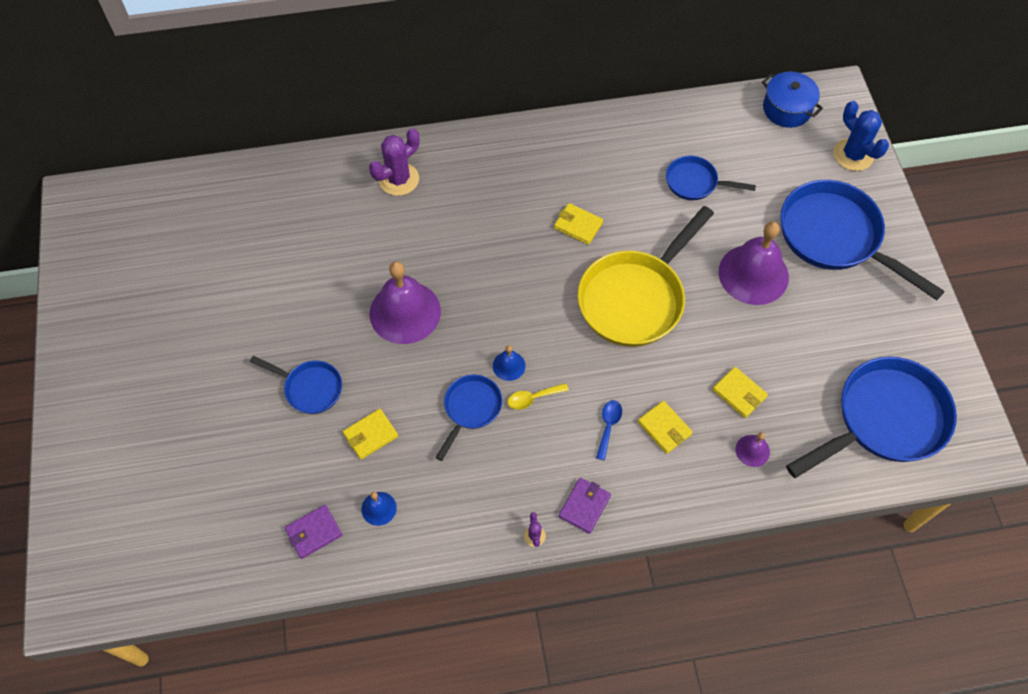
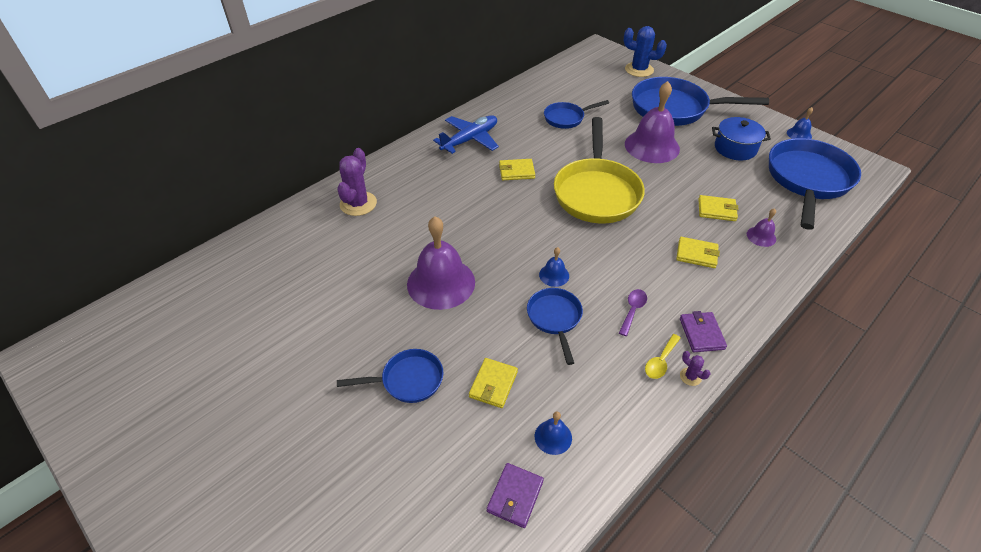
camera: 35 degrees left, 15 degrees down
yellow spoon [507,383,569,410] -> yellow spoon moved to [645,334,681,379]
blue spoon [596,400,622,460] -> none
blue pot [762,72,823,128] -> blue pot moved to [712,117,771,160]
none -> blue plane [433,115,499,154]
none -> purple spoon [619,289,647,336]
none -> blue bell [787,107,813,139]

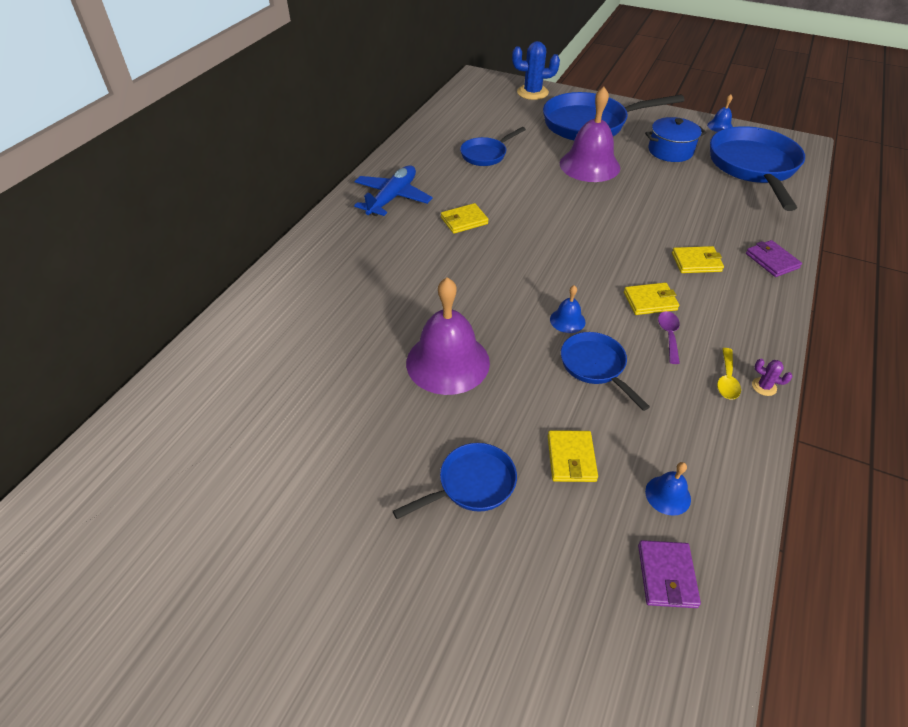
camera: 20 degrees left, 0 degrees up
purple cactus [337,148,377,216] -> none
yellow pan [554,117,645,223] -> none
purple wallet [680,311,727,352] -> purple wallet moved to [746,240,802,277]
yellow wallet [698,195,739,221] -> yellow wallet moved to [624,282,679,315]
purple bell [747,208,776,247] -> none

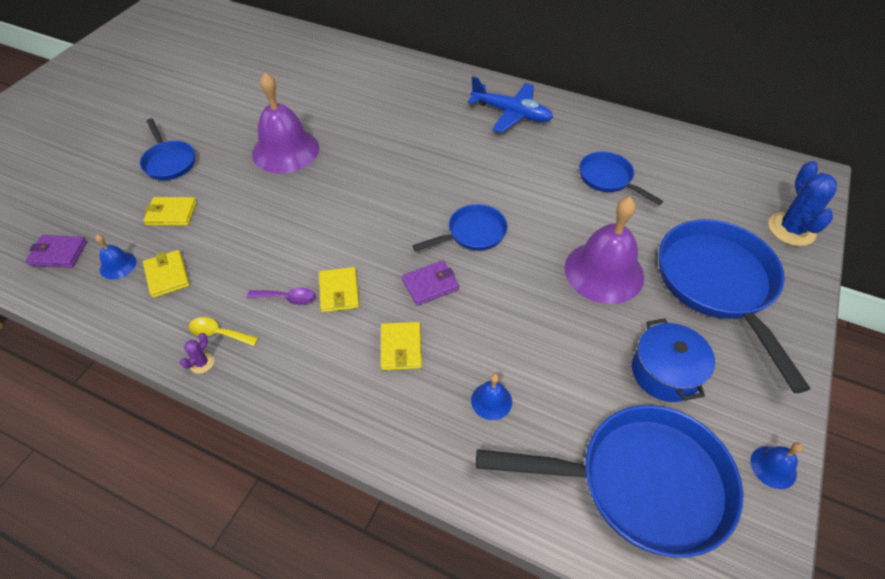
camera: 90 degrees right, 5 degrees up
yellow wallet [441,203,489,234] -> yellow wallet moved to [143,250,190,298]
blue bell [550,285,585,333] -> blue bell moved to [471,373,512,420]
blue pan [561,332,650,411] -> blue pan moved to [412,204,507,251]
purple wallet [746,240,802,277] -> purple wallet moved to [402,260,459,306]

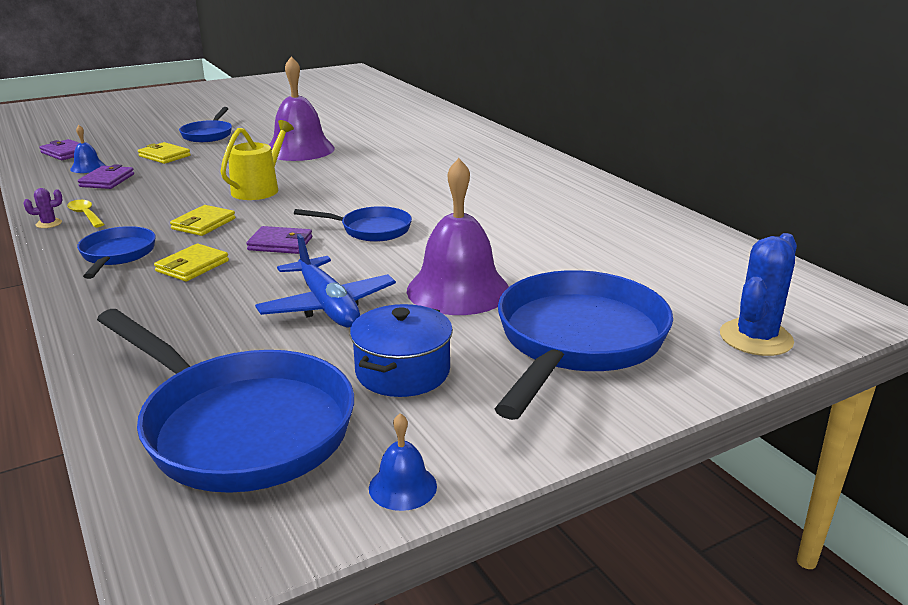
camera: 35 degrees right, 25 degrees down
yellow wallet [143,250,190,298] -> purple wallet [78,164,134,189]
purple spoon [247,287,315,305] -> none
blue plane [467,76,553,133] -> blue plane moved to [255,234,396,327]
blue bell [471,373,512,420] -> none
blue pan [579,151,663,205] -> blue pan moved to [77,226,156,279]
none -> yellow watering can [220,120,294,200]

